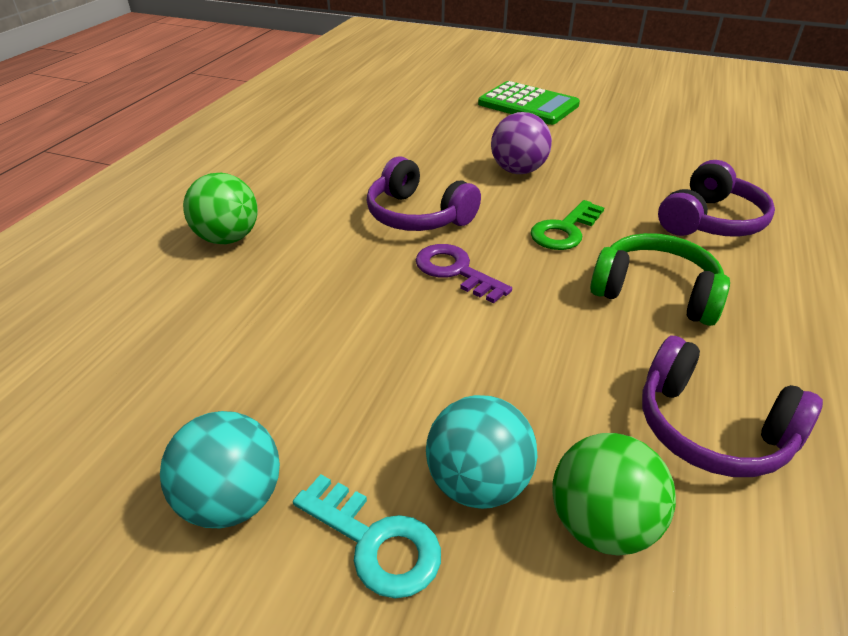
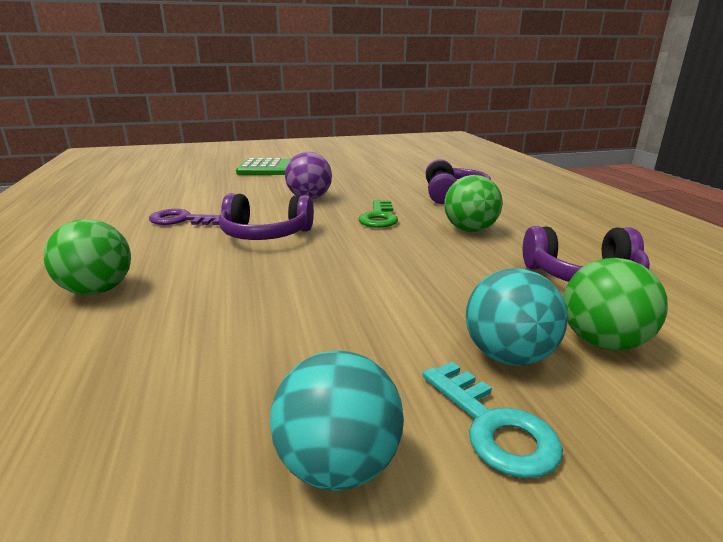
camera: 35 degrees left, 15 degrees down
turquoise key [293,474,441,599] -> turquoise key turned 60 degrees clockwise [422,362,563,478]
purple key [416,244,512,303] -> purple key moved to [149,209,220,225]
green headphones [590,233,730,326] -> green ball [444,175,503,232]

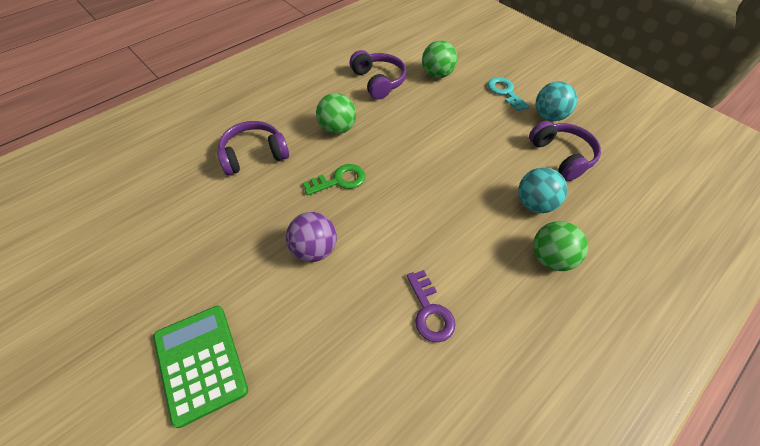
camera: 120 degrees left, 30 degrees up
purple headphones [219,193,314,240] -> purple headphones moved to [529,121,601,181]
turquoise key [422,362,563,478] -> turquoise key turned 60 degrees counterclockwise [488,77,530,111]
turquoise ball [466,268,568,366] -> turquoise ball moved to [518,167,567,213]

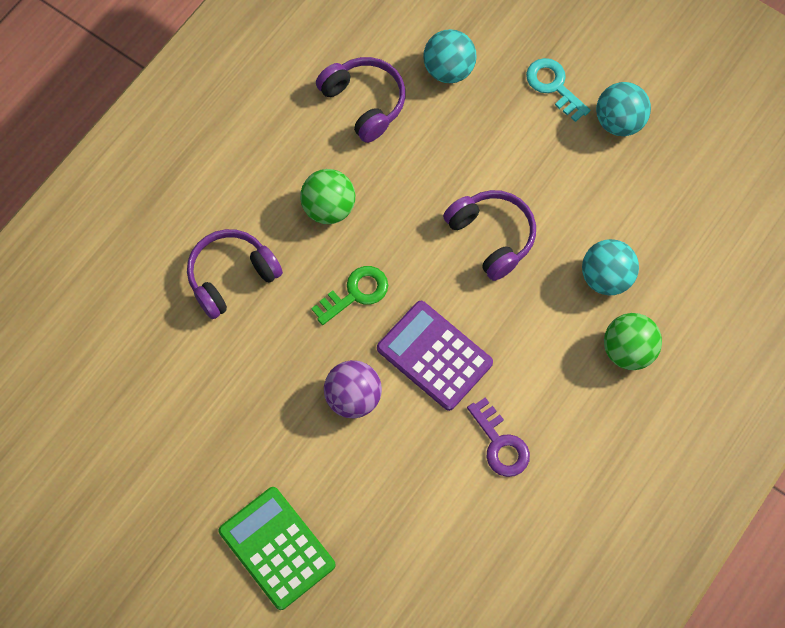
camera: 10 degrees left, 15 degrees up
green ball [422,40,457,78] -> turquoise ball [423,29,477,83]
purple headphones [529,121,601,181] -> purple headphones moved to [443,190,536,281]
none -> purple calculator [377,301,493,411]

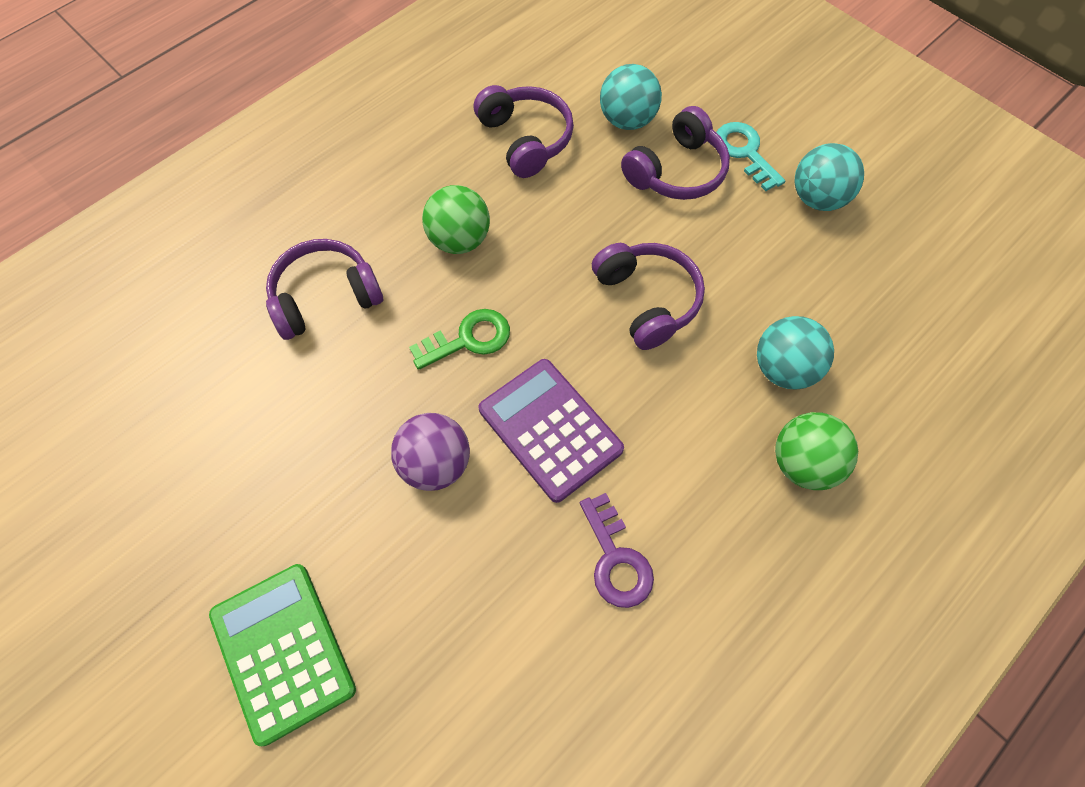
camera: 10 degrees right, 5 degrees down
none -> purple headphones [621,106,730,200]

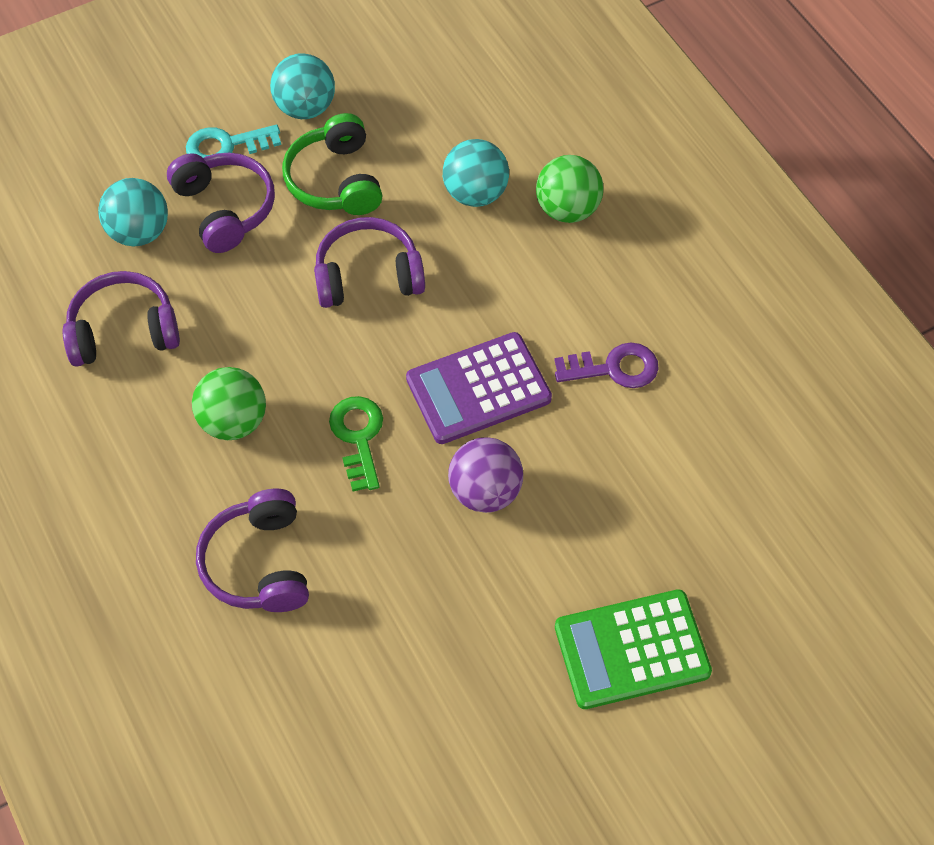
camera: 75 degrees left, 5 degrees down
none -> green headphones [282,113,383,215]

